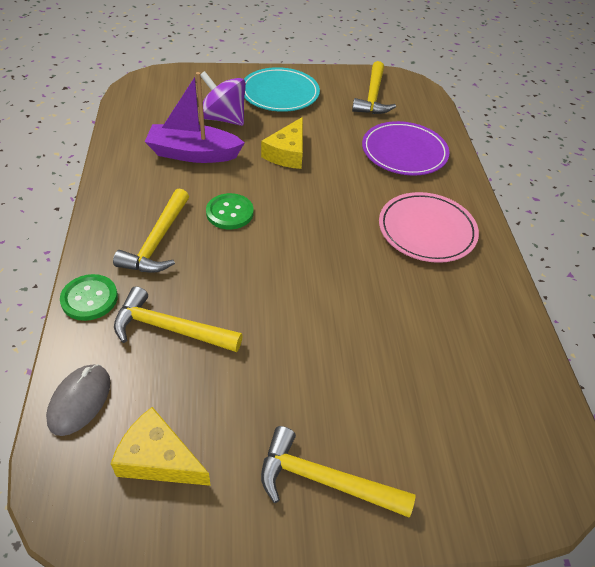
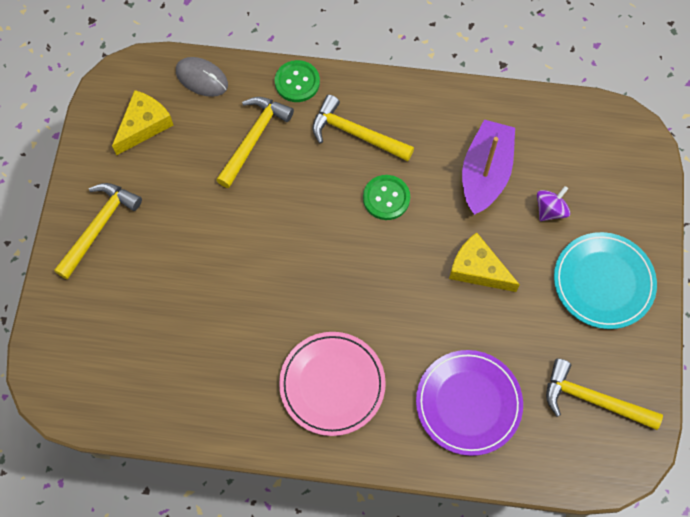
camera: 105 degrees right, 20 degrees up
purple spinning top [200,71,246,126] -> purple spinning top [537,186,570,221], size x0.59

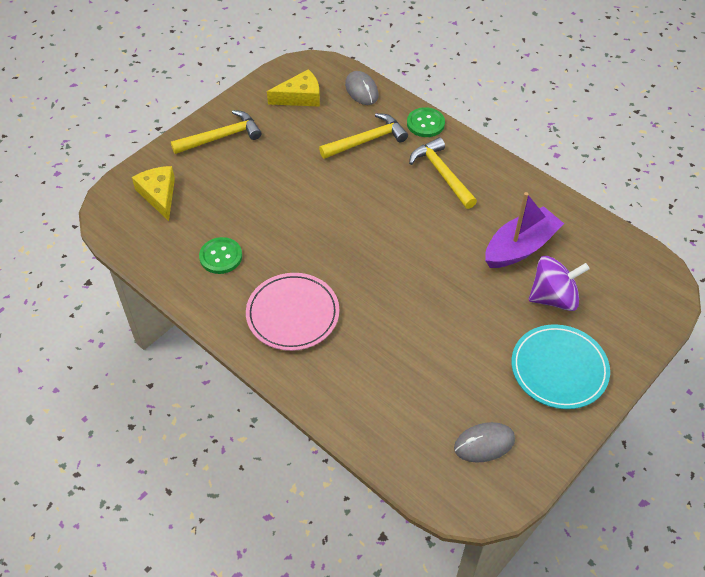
camera: 35 degrees right, 15 degrees down
green button [363,175,410,220] -> green button moved to [199,237,242,274]
purple plate [416,350,523,456] -> none
yellow cheese [449,232,520,292] -> yellow cheese moved to [132,166,175,221]
purple spinning top [537,186,570,221] -> purple spinning top [529,256,589,311], size x1.70
yellow hammer [546,359,663,430] -> grey mouse [454,422,515,463]

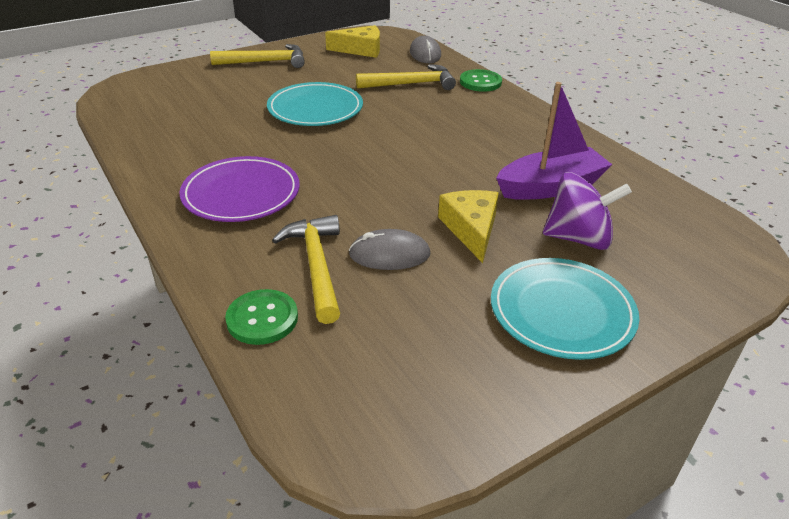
camera: 15 degrees right, 15 degrees down
yellow cheese [132,166,175,221] -> yellow cheese moved to [438,190,499,263]
green button [199,237,242,274] -> green button moved to [225,289,298,345]
pink plate [246,273,339,351] -> purple plate [180,156,300,222]
yellow hammer [409,137,477,209] -> yellow hammer moved to [272,215,340,324]
grey mouse [454,422,515,463] -> grey mouse moved to [349,229,431,270]
none -> turquoise plate [267,82,363,126]

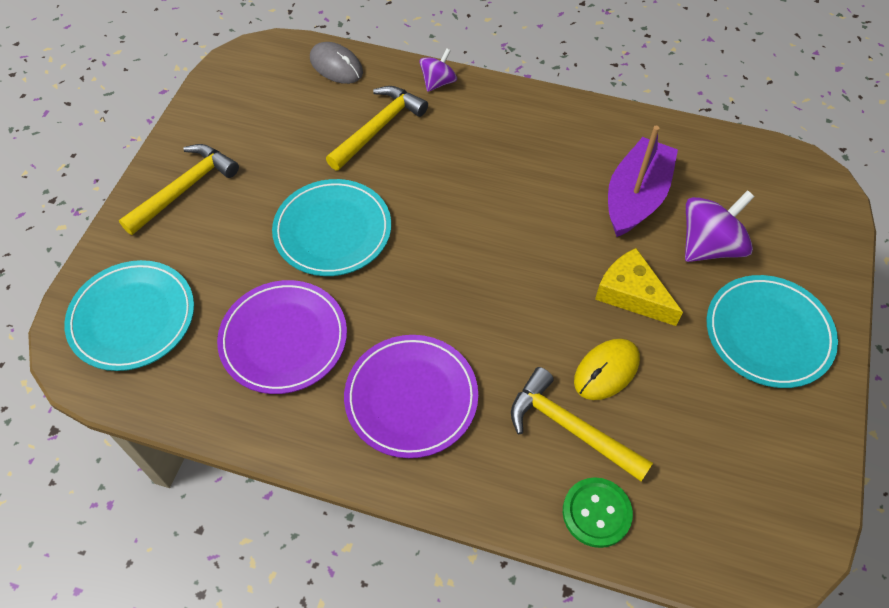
camera: 40 degrees left, 20 degrees up
yellow cheese [325,25,380,58] -> none
grey mouse [349,229,431,270] -> yellow mouse [574,339,640,400]
green button [460,69,502,92] -> purple spinning top [419,48,457,92]
none -> turquoise plate [64,260,194,371]
none -> purple plate [217,280,347,394]

